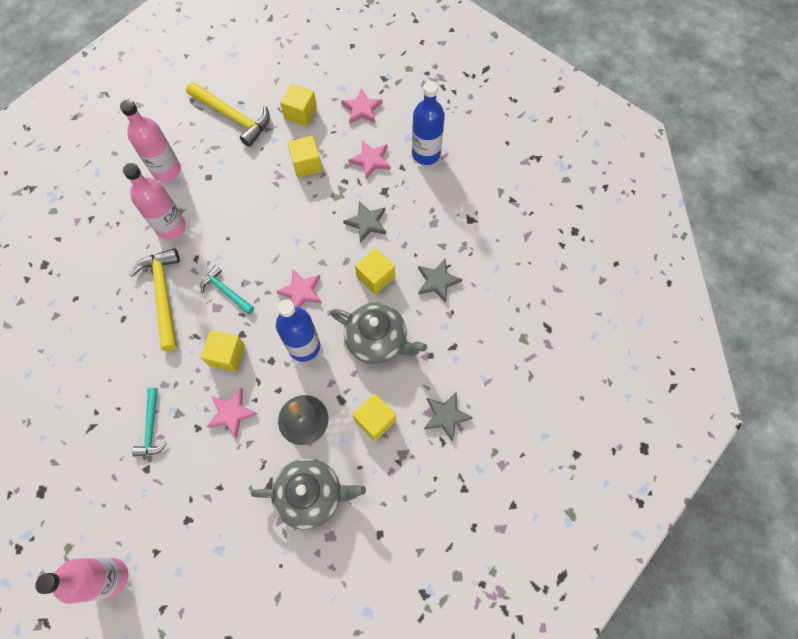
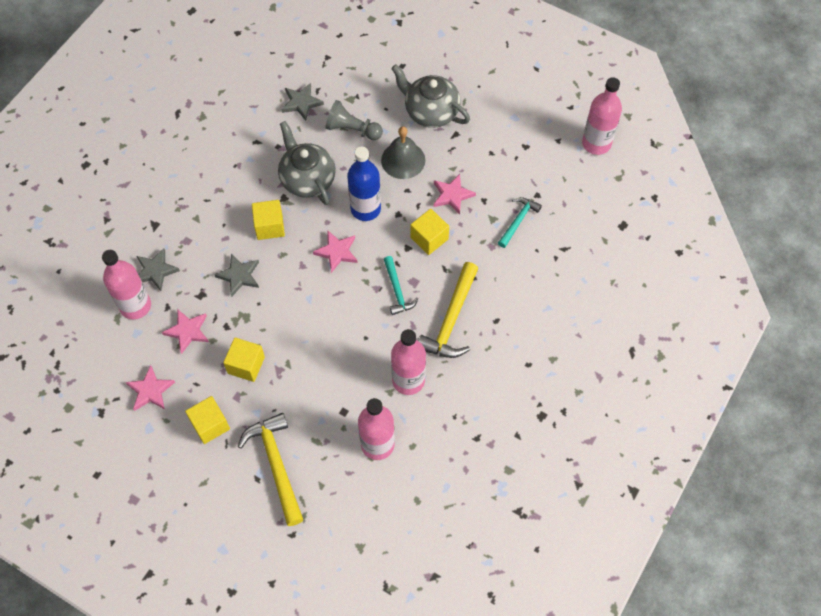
camera: 145 degrees left, 5 degrees down
yellow cube [352,393,396,441] -> grey pawn [326,100,383,140]
blue bottle [412,81,445,165] -> pink bottle [102,250,151,320]
grey star [418,259,463,303] -> grey star moved to [137,248,180,291]

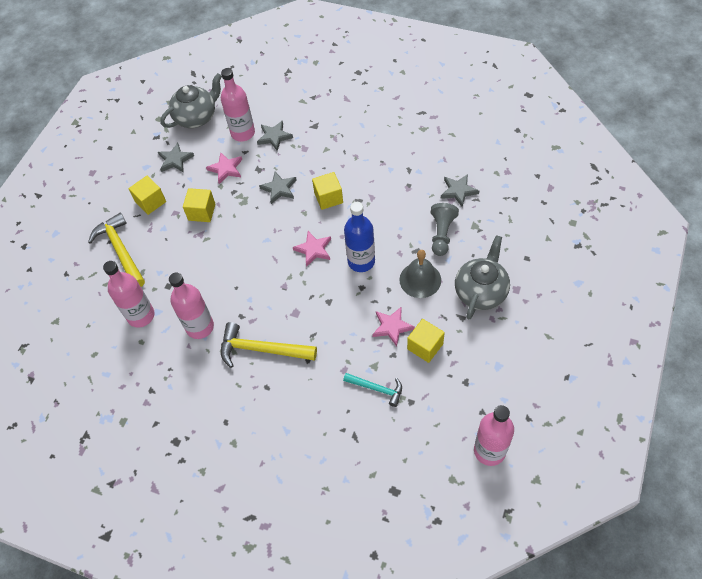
camera: 85 degrees right, 5 degrees down
pink star [126,365,175,411] -> grey star [158,143,194,173]
yellow hammer [238,413,303,526] -> yellow hammer turned 90 degrees counterclockwise [88,213,145,287]
grey teapot [278,121,336,205] -> grey teapot moved to [160,73,222,128]
turquoise hammer [384,256,418,315] -> none
yellow cube [410,209,449,255] -> yellow cube moved to [407,319,445,363]

